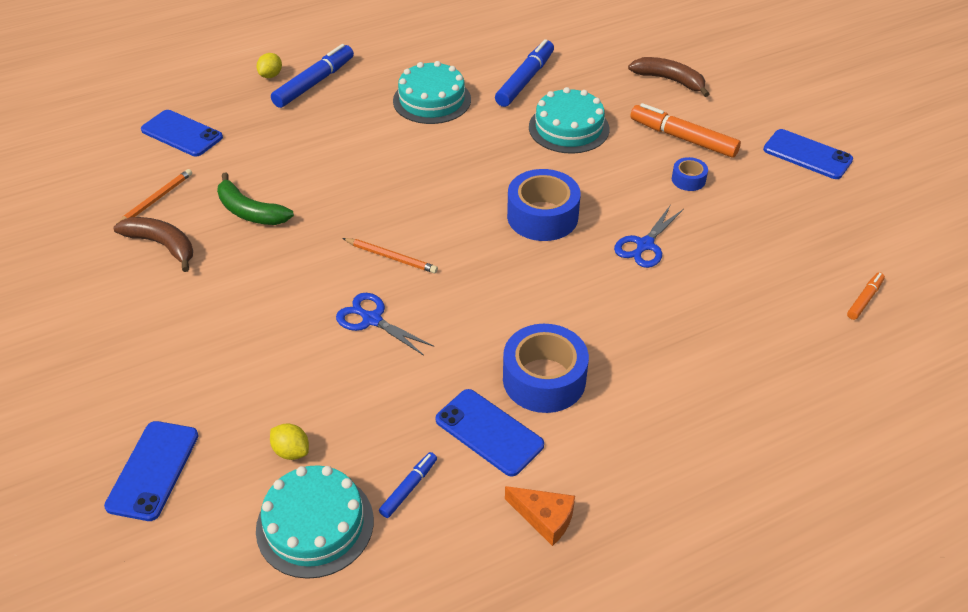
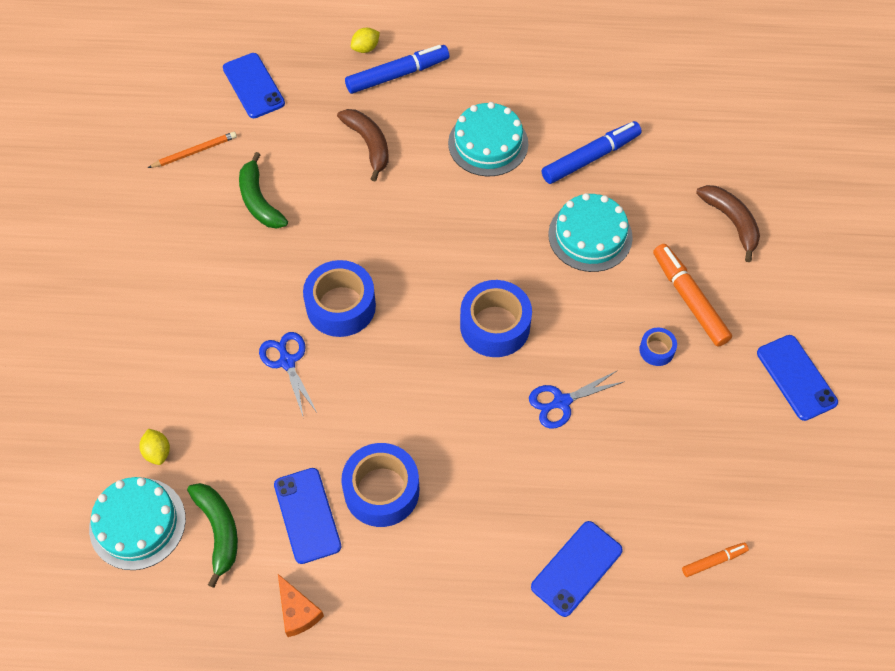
camera: 30 degrees right, 15 degrees up
blue phone [104,421,199,521] -> blue phone moved to [531,521,623,617]
brown banana [113,217,193,272] -> brown banana moved to [337,109,389,181]
orange pencil [342,238,438,273] -> blue tape [303,260,376,337]
blue marker [379,452,437,518] -> green banana [187,483,238,588]

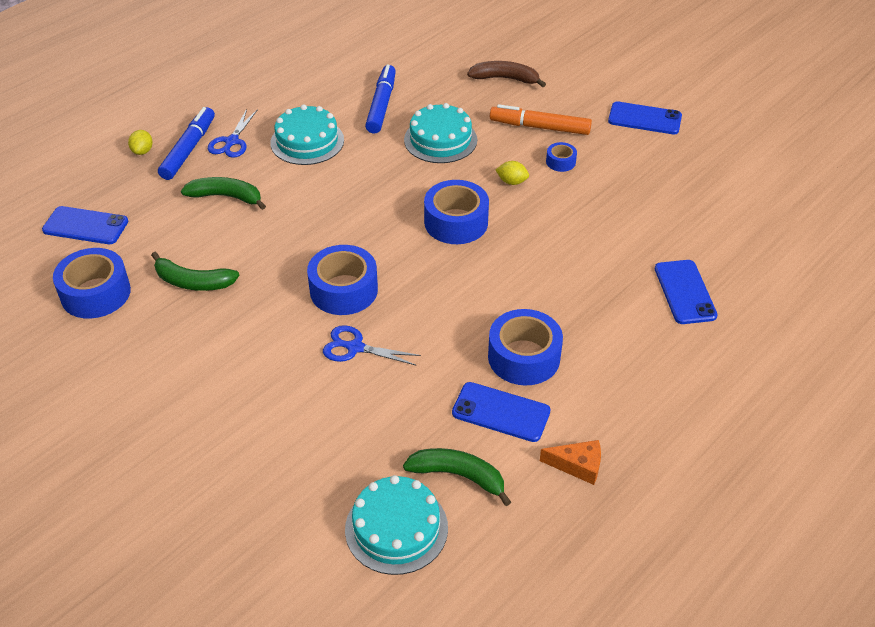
camera: 50 degrees left, 15 degrees down
yellow lemon [139,429,170,465] -> yellow lemon moved to [496,161,529,185]
orange pencil [148,132,237,168] -> blue tape [53,248,131,319]
brown banana [337,109,389,181] -> green banana [181,177,266,210]
blue scissors [529,370,625,428] -> blue scissors moved to [208,109,258,158]
orange marker [682,542,749,577] -> none

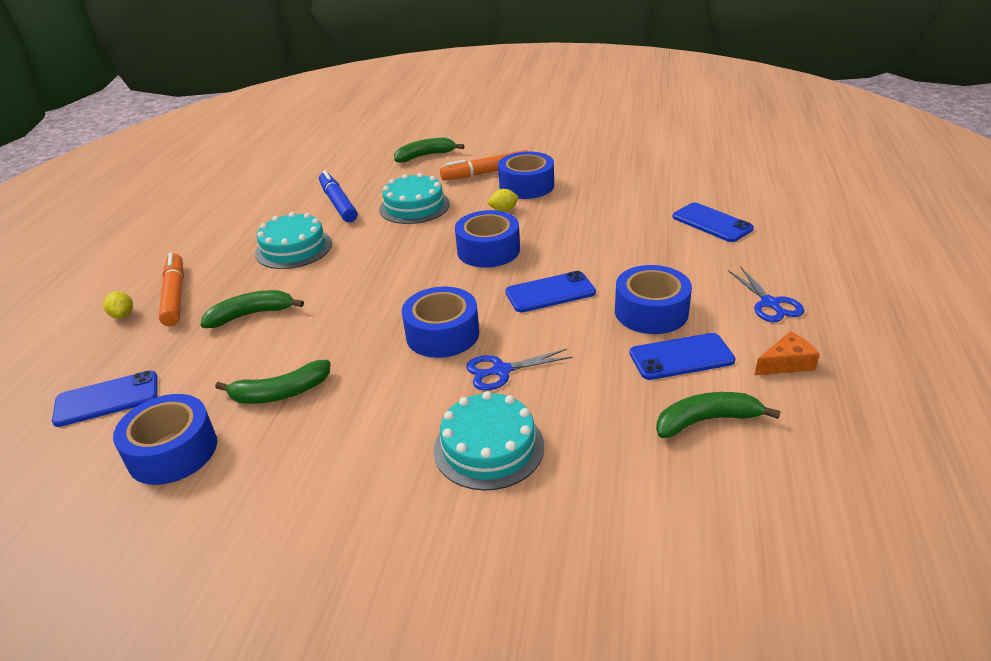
camera: 30 degrees left, 10 degrees down
blue marker [158,107,215,180] -> orange marker [159,252,184,326]
blue scissors [208,109,258,158] -> blue scissors moved to [728,266,804,322]
turquoise cake [345,475,448,575] -> turquoise cake moved to [434,391,544,491]
brown banana [467,61,546,87] -> green banana [394,138,464,163]
blue tape [546,142,577,172] -> blue tape [498,151,554,199], size x2.02
blue phone [608,102,682,134] -> blue phone moved to [505,271,596,313]

